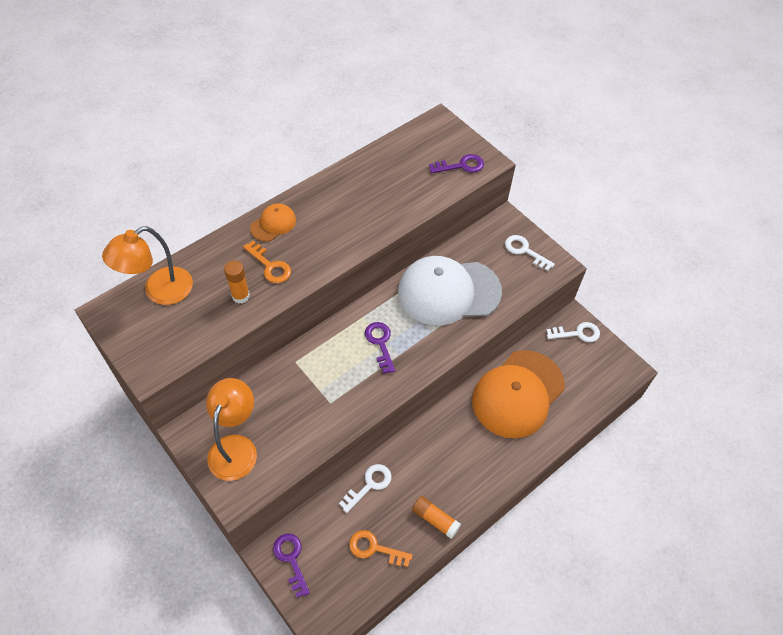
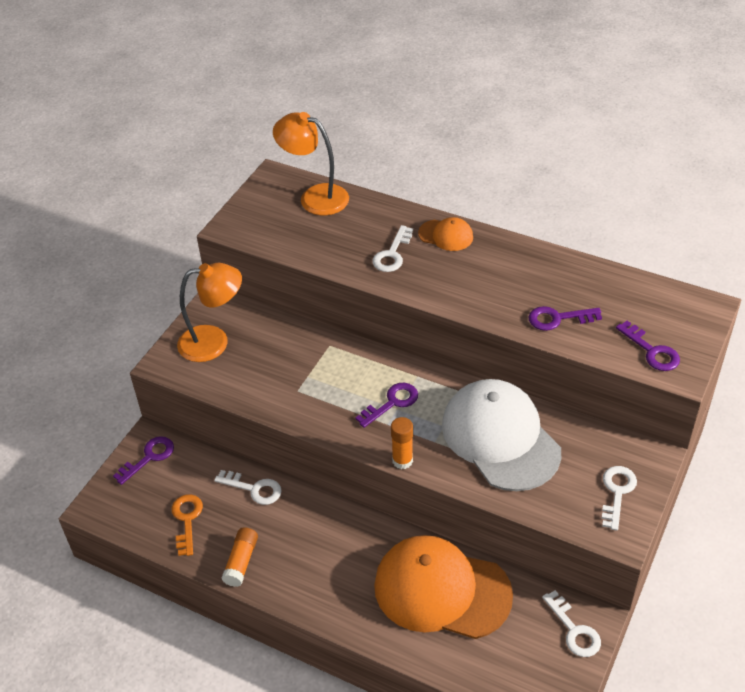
camera: 70 degrees right, 10 degrees down
orange glue stick [224,260,250,304] -> orange glue stick moved to [391,417,413,469]
orange key [243,241,291,283] -> white key [372,225,413,272]
none -> purple key [528,306,602,331]

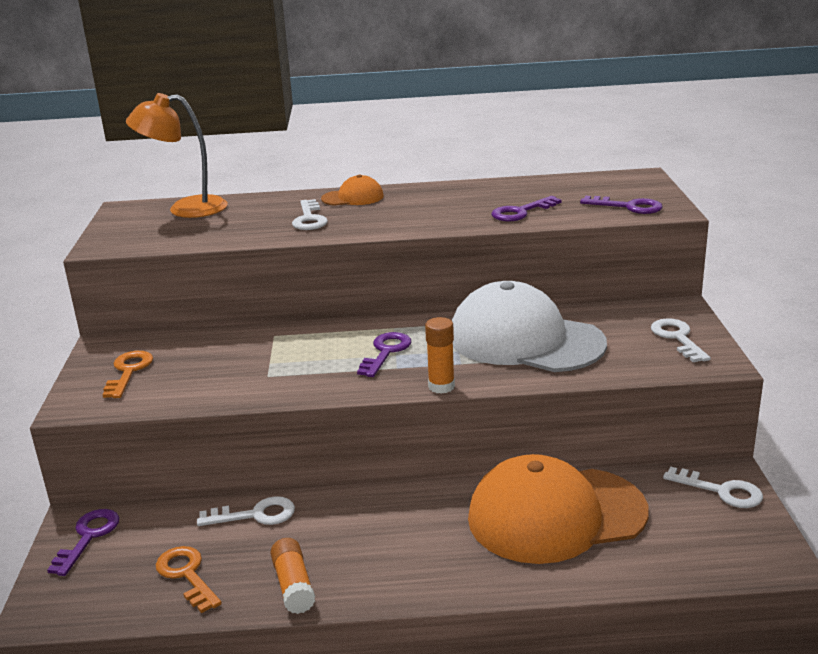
camera: 30 degrees left, 20 degrees down
orange lamp [177,263,242,362] -> orange key [103,351,153,398]

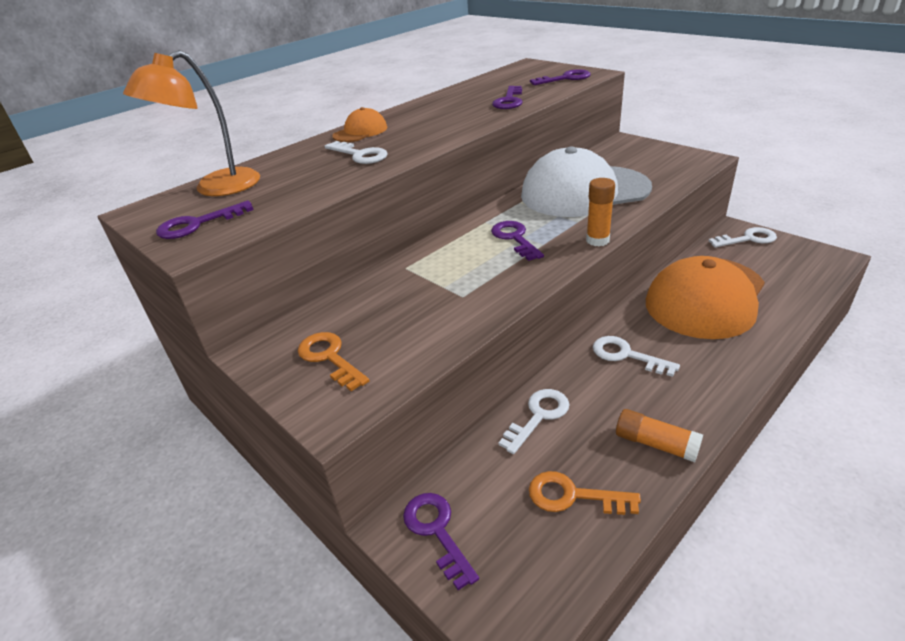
camera: 40 degrees left, 10 degrees up
white key [651,318,711,362] -> white key moved to [593,336,680,377]
none -> purple key [156,201,254,239]

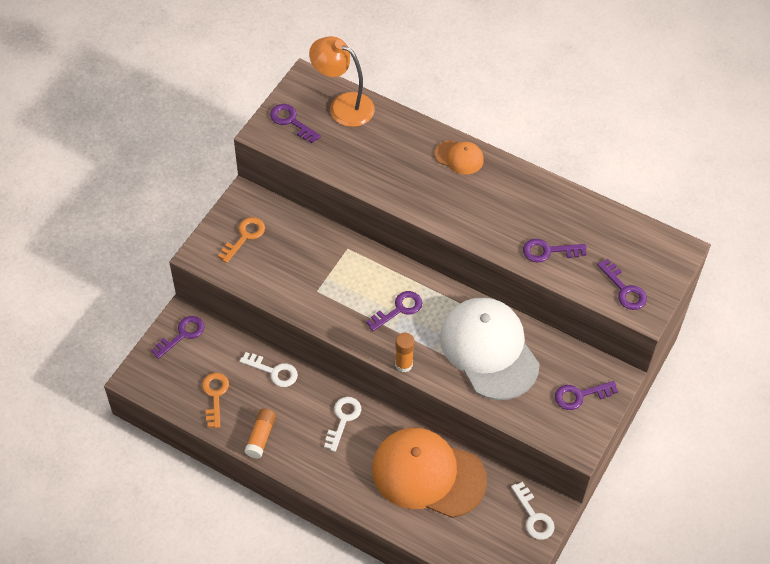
camera: 70 degrees right, 20 degrees up
white key [325,141,388,164] -> none
none -> purple key [555,381,618,410]

